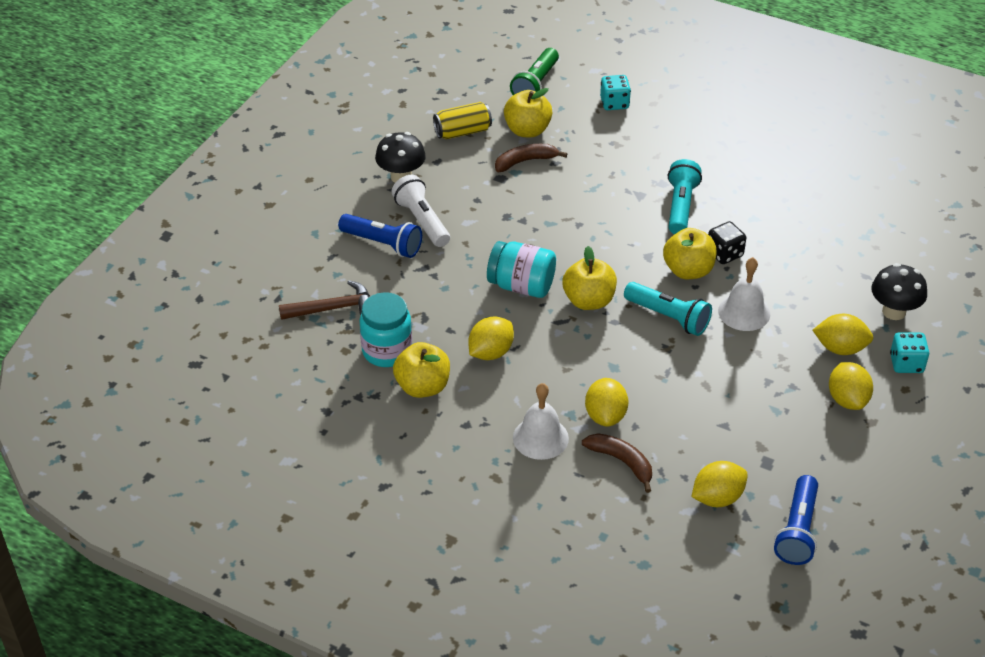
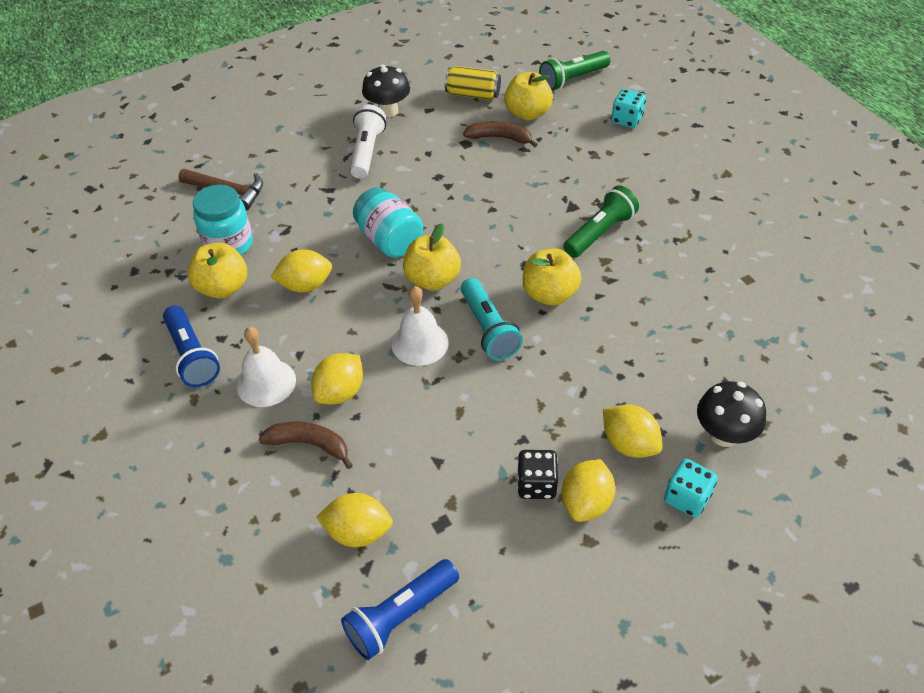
camera: 35 degrees right, 5 degrees up
blue flashlight [338,214,422,258] -> blue flashlight moved to [163,306,220,387]
brown banana [582,434,652,493] -> brown banana turned 60 degrees counterclockwise [259,422,353,469]
turquoise flashlight [668,159,702,234] -> green flashlight [563,186,639,258]
black dice [708,221,746,264] -> black dice moved to [517,450,558,499]
white bell [718,257,770,331] -> white bell moved to [391,286,449,366]

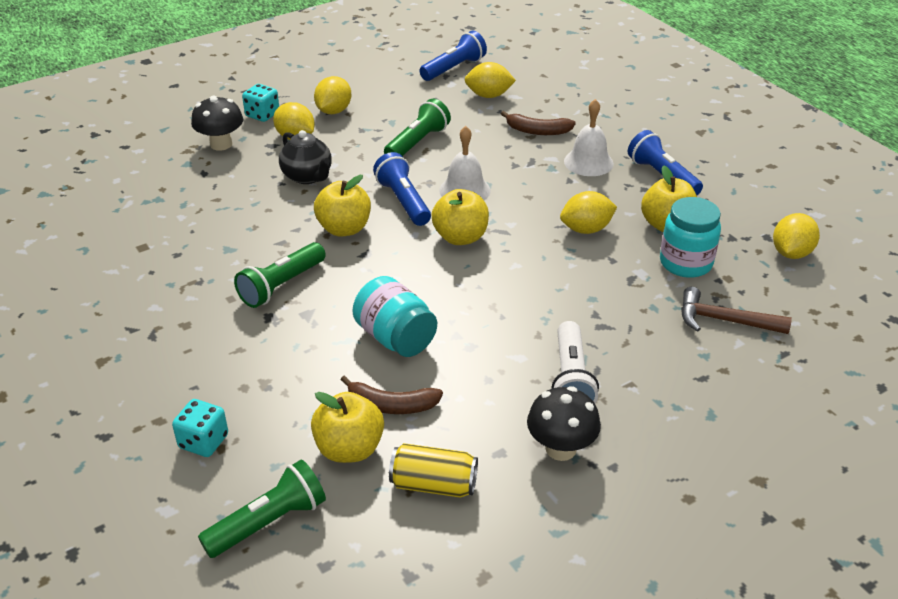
camera: 175 degrees right, 10 degrees down
yellow lemon [311,353,363,405] -> yellow lemon moved to [773,213,820,259]
turquoise jar [353,187,424,258] -> turquoise jar moved to [353,276,437,357]
turquoise flashlight [461,278,523,360] -> blue flashlight [373,152,431,226]
black dice [517,450,558,499] -> none
none -> black teapot [279,130,332,184]
none -> green flashlight [384,99,451,156]

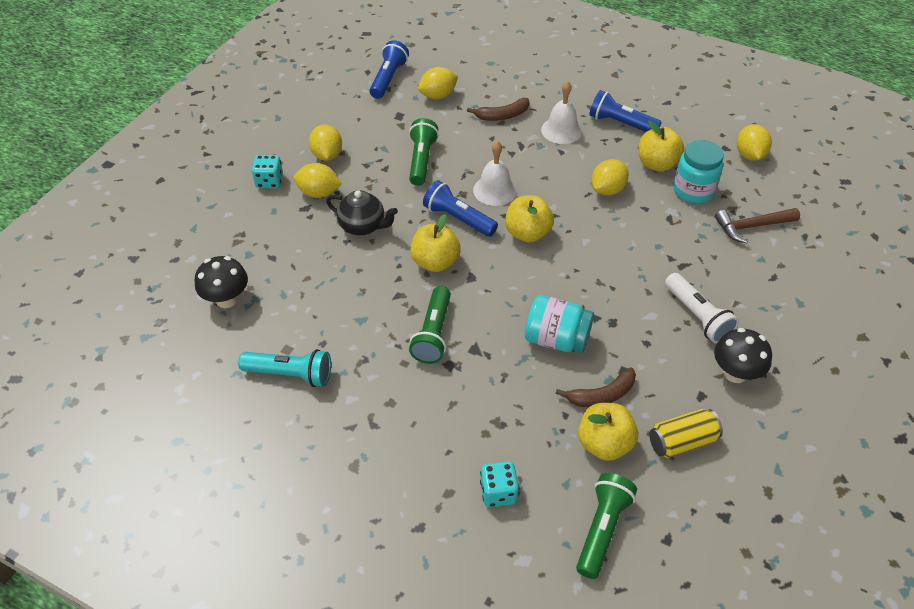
camera: 30 degrees left, 10 degrees up
black mushroom [191,96,243,151] -> black mushroom moved to [195,256,248,308]
none -> turquoise flashlight [238,349,331,387]

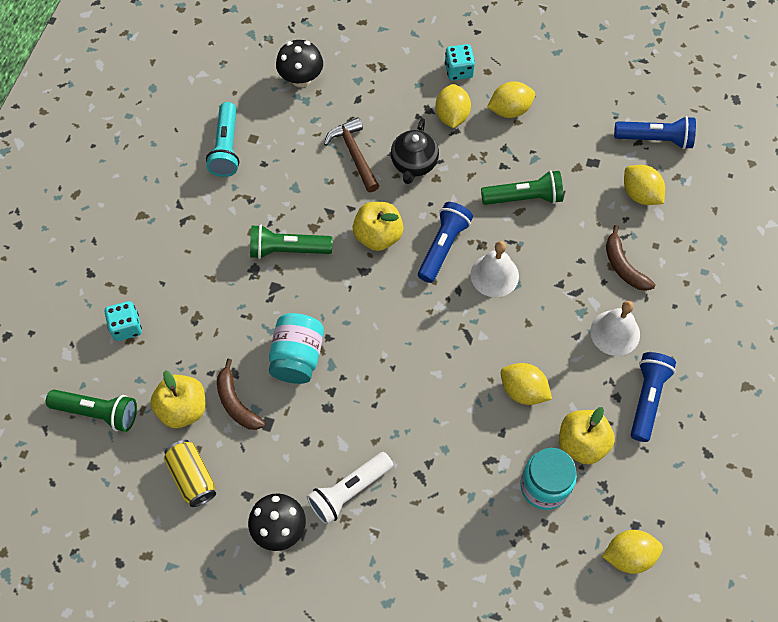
camera: 80 degrees right, 15 degrees up
yellow apple [505,195,554,243] -> none
brown hammer [715,208,800,244] -> brown hammer moved to [324,117,379,192]

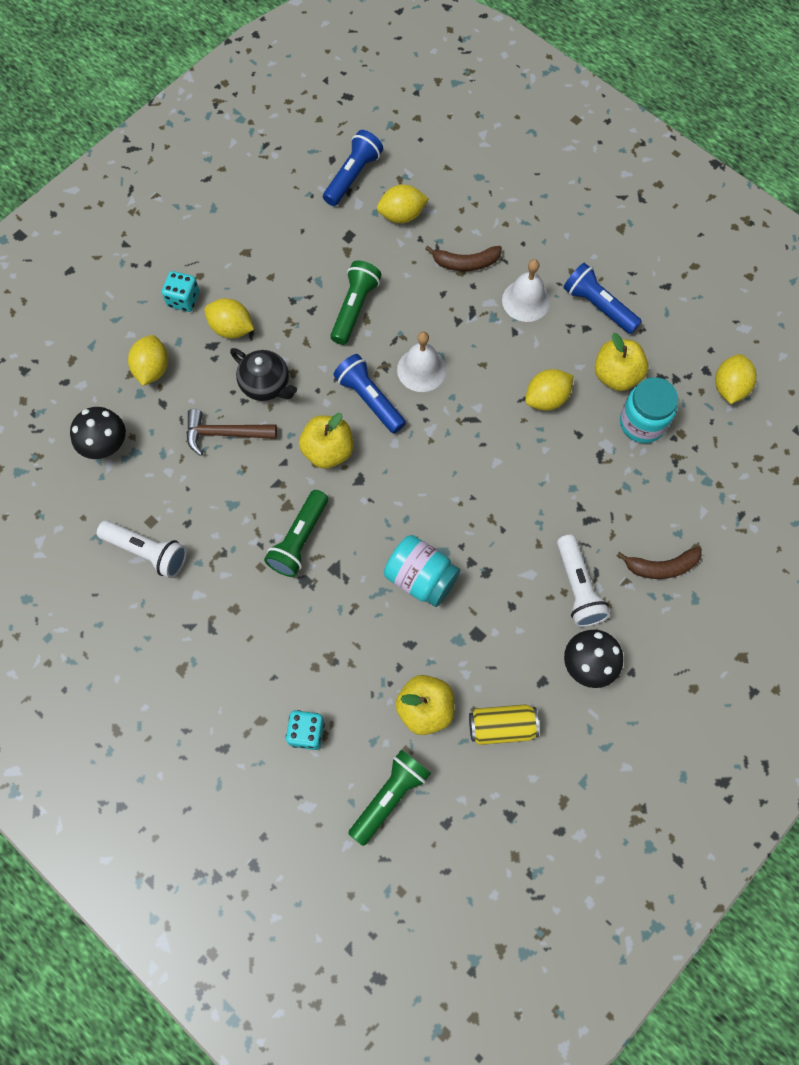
camera: 65 degrees left, 5 degrees up
turquoise flashlight [206,102,239,177] -> white flashlight [97,520,187,578]
brown banana [217,359,265,430] -> brown banana moved to [617,547,702,579]
yellow lemon [487,81,535,118] -> yellow lemon moved to [128,335,168,386]

